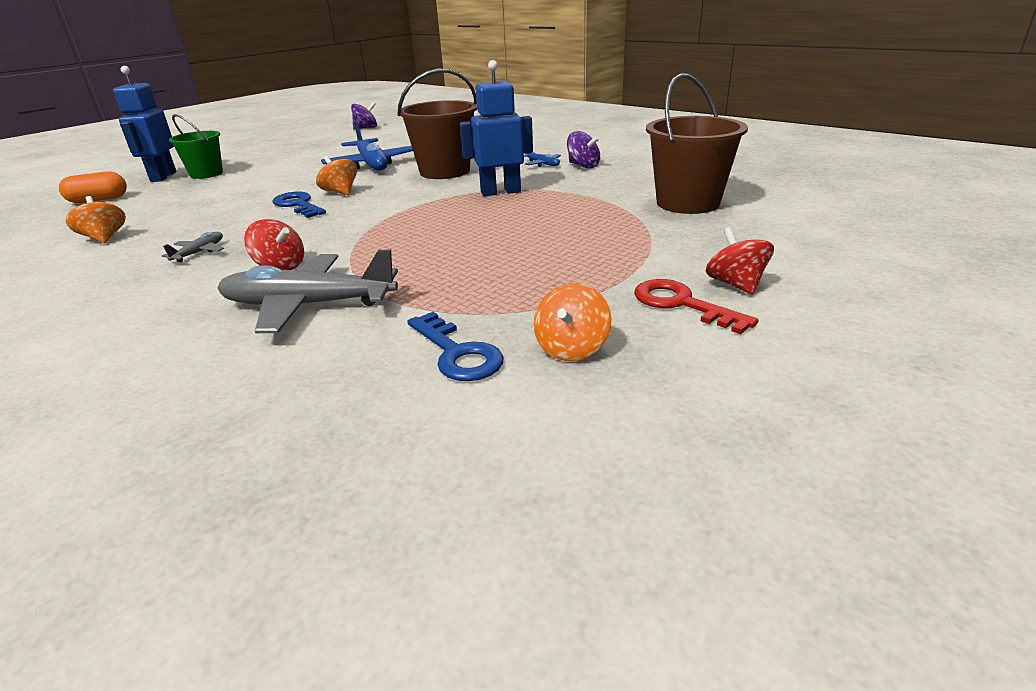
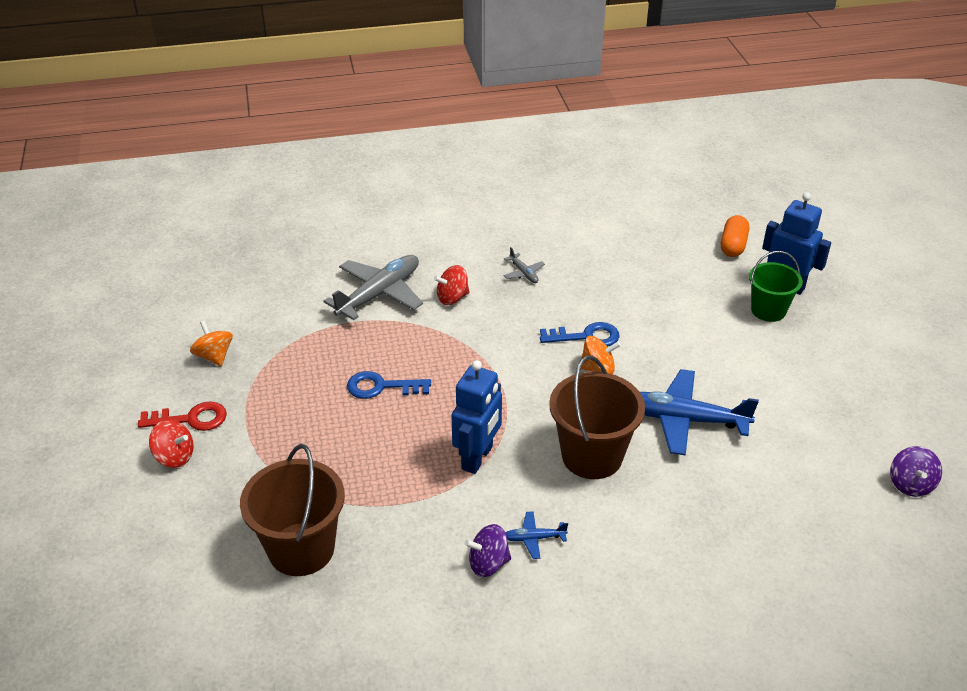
camera: 125 degrees right, 10 degrees up
orange spinning top [66,196,126,243] -> none
blue key [407,312,504,381] -> blue key moved to [347,371,431,399]

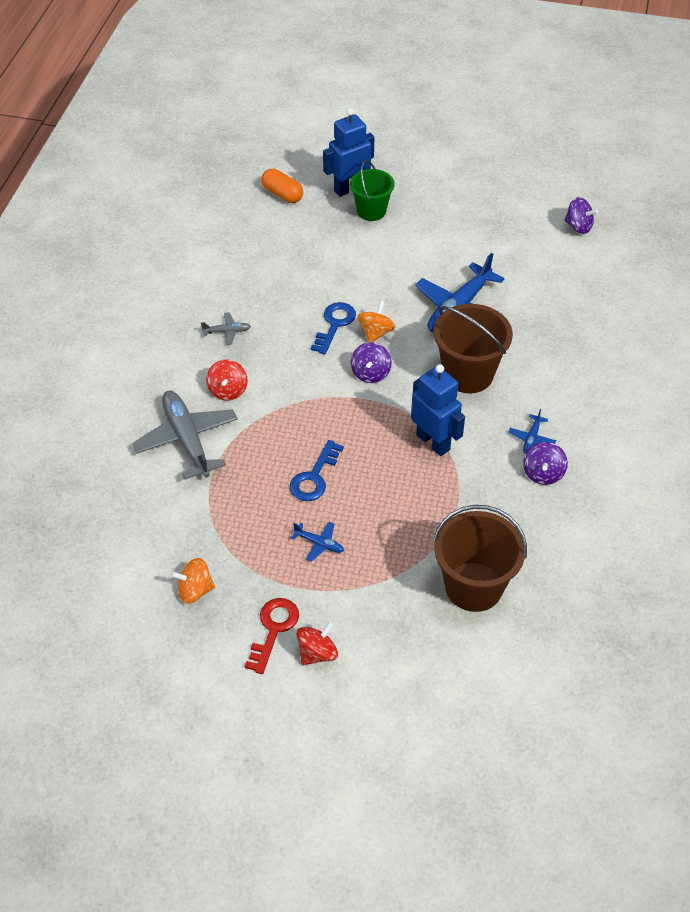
camera: 65 degrees left, 10 degrees up
none -> blue plane [291,522,344,562]
none -> purple spinning top [351,342,391,383]

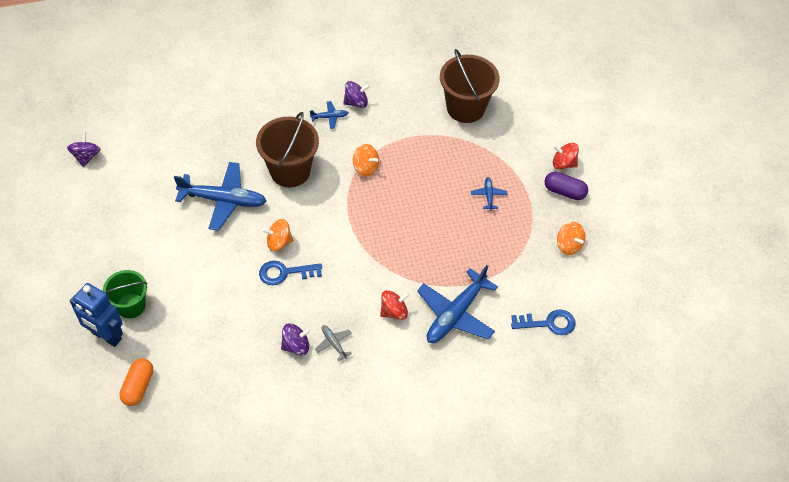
camera: 120 degrees left, 5 degrees up
grey plane [132,391,238,479] -> blue plane [417,265,498,343]
red key [245,598,299,674] -> purple capsule [544,172,588,200]
blue key [290,440,344,501] -> blue key moved to [511,309,575,335]
purple spinning top [351,342,391,383] -> purple spinning top moved to [281,323,311,355]
blue robot [411,364,465,456] -> orange spinning top [353,144,379,177]

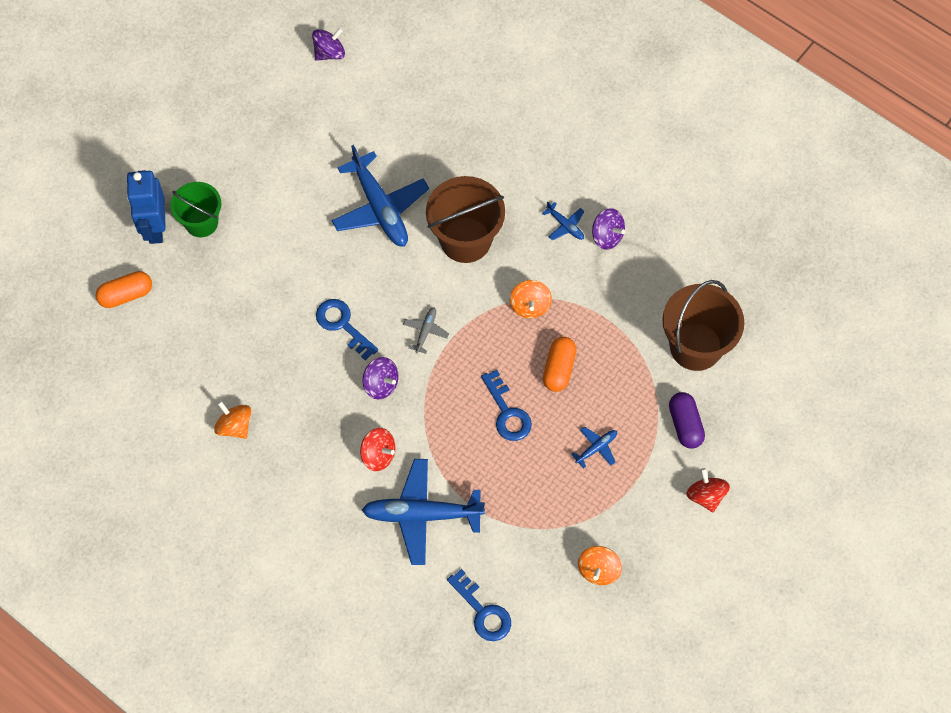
camera: 55 degrees right, 10 degrees up
orange spinning top [262,219,294,251] -> orange spinning top moved to [214,401,251,439]
purple spinning top [281,323,311,355] -> purple spinning top moved to [363,357,399,400]
grey plane [315,325,352,361] -> grey plane moved to [403,308,449,354]
purple capsule [544,172,588,200] -> purple capsule moved to [669,392,705,449]
none -> blue key [481,370,532,441]
none -> orange capsule [543,337,577,392]

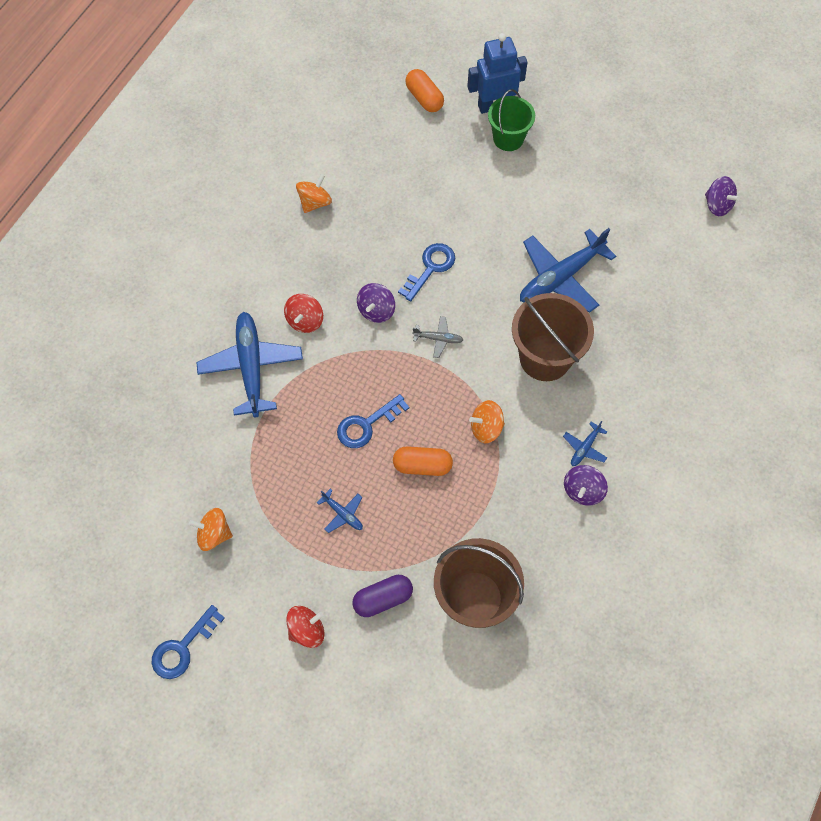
camera: 80 degrees right, 0 degrees up
blue key [447,569,511,641] -> blue key moved to [152,605,225,679]

